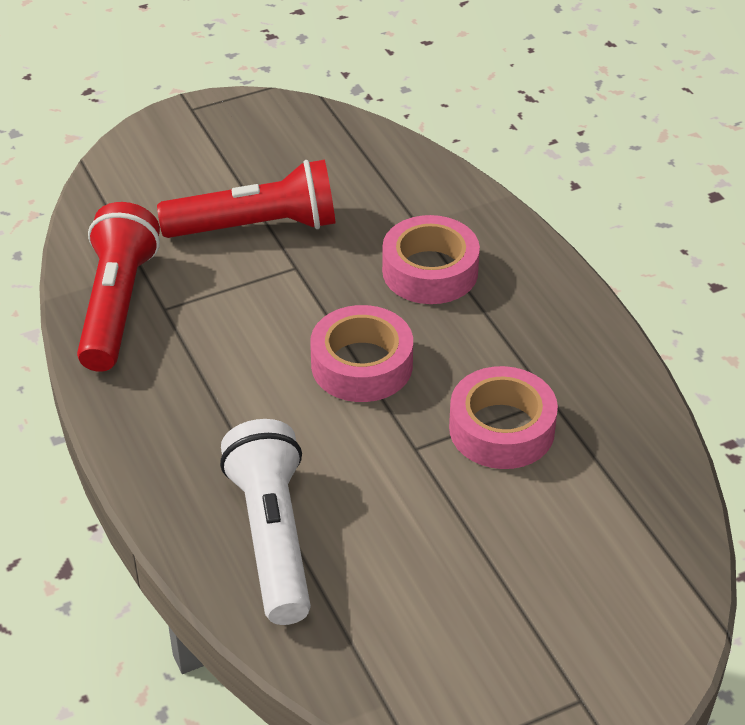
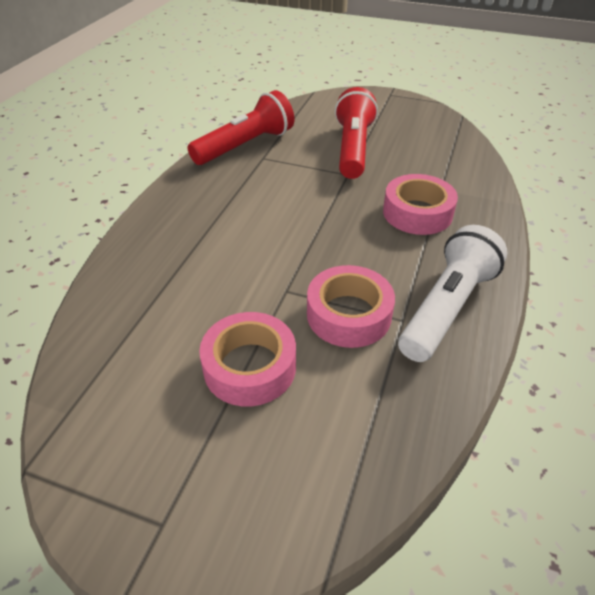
camera: 45 degrees right, 0 degrees up
red flashlight [157,160,336,238] -> red flashlight turned 120 degrees counterclockwise [335,87,378,179]
white flashlight [220,419,311,625] -> white flashlight moved to [398,225,507,362]
pink tape [310,305,413,402] -> pink tape moved to [199,312,296,406]

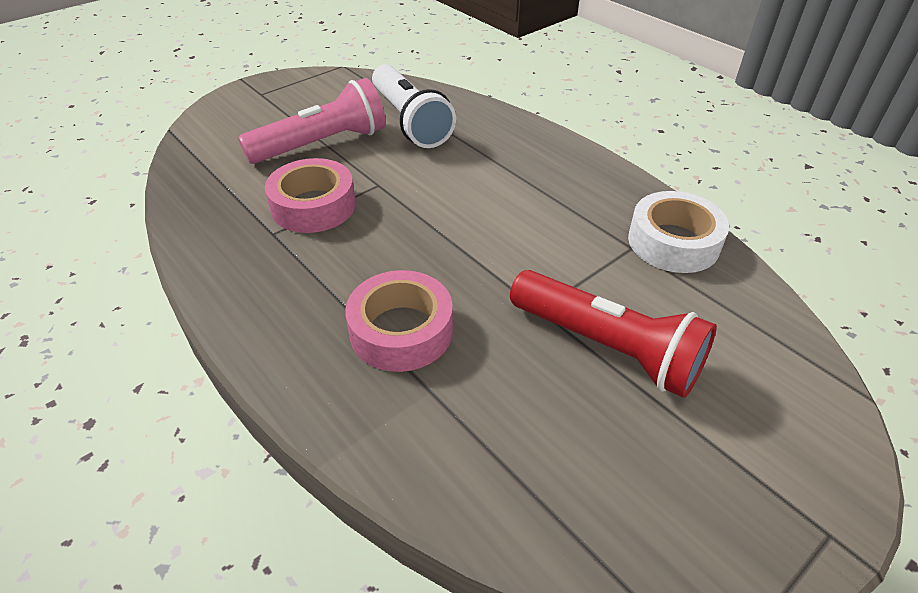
camera: 120 degrees right, 0 degrees up
red flashlight [187,90,294,165] -> white tape [628,191,729,273]
pink tape [199,312,296,406] -> pink flashlight [238,78,386,164]
white flashlight [398,225,507,362] -> white flashlight moved to [372,64,456,148]

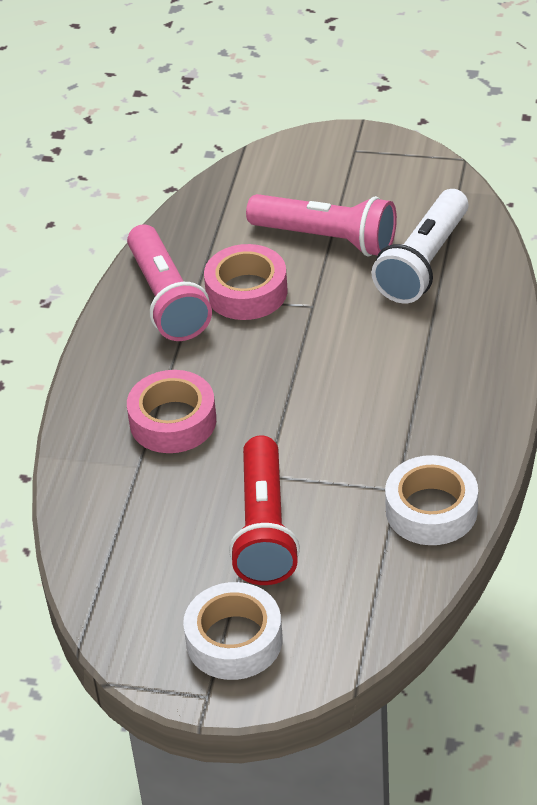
camera: 55 degrees right, 0 degrees up
none -> pink flashlight [127,224,212,341]
none -> white tape [183,582,283,680]

